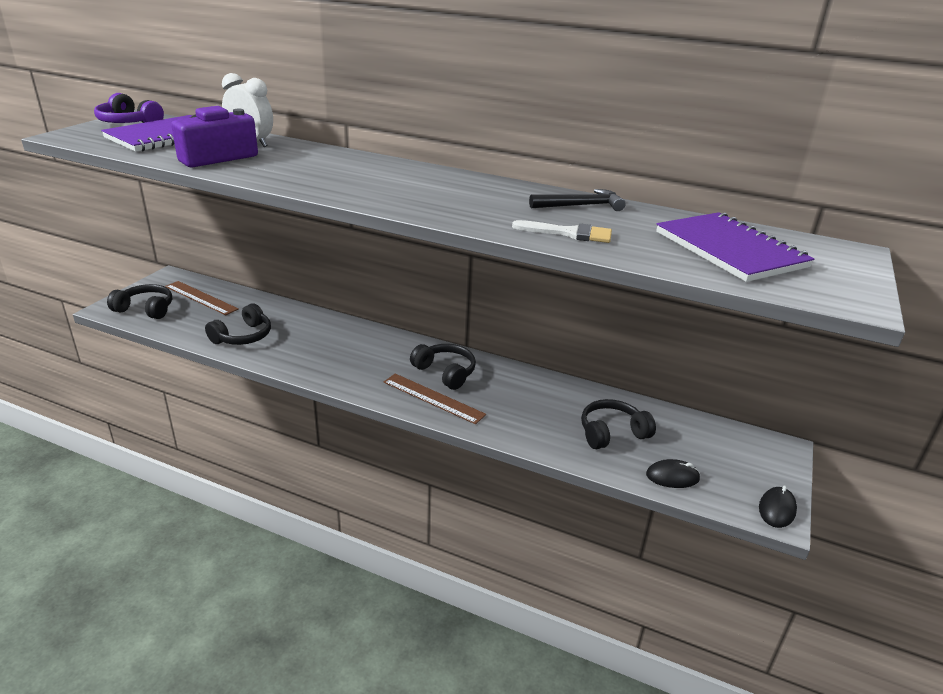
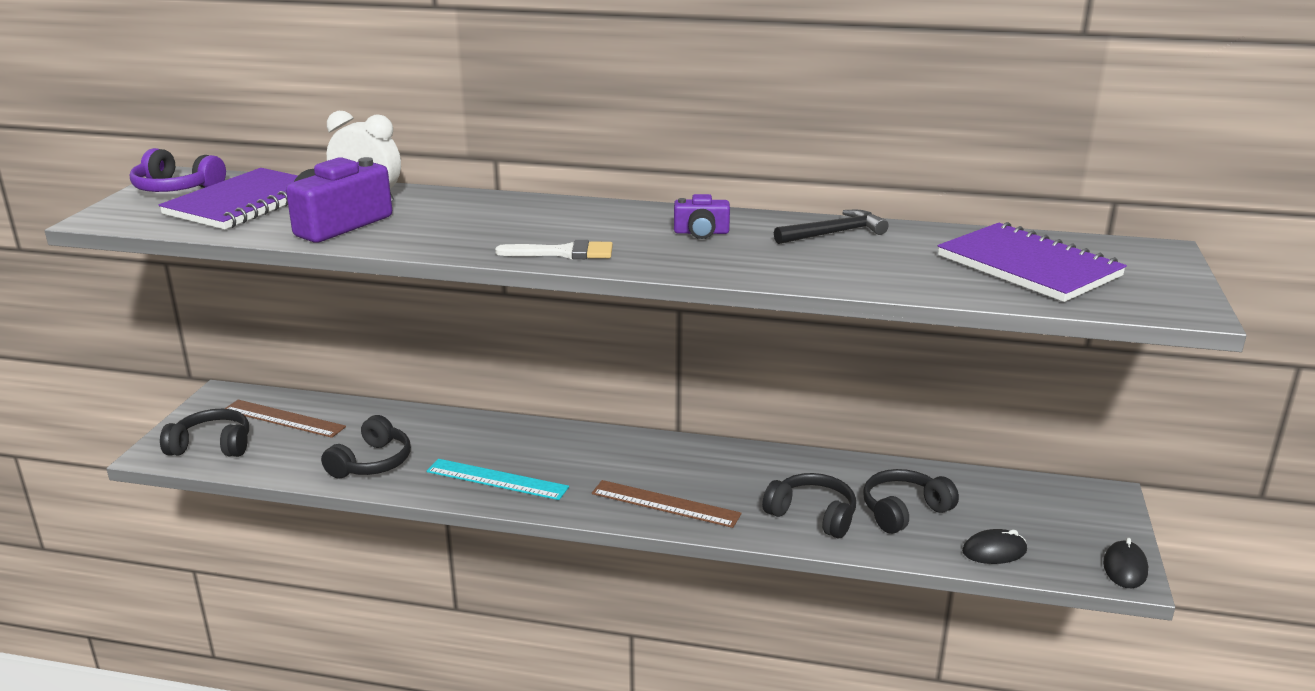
camera: 10 degrees left, 5 degrees down
black headphones [410,344,476,390] -> black headphones moved to [762,473,856,538]
white brush [512,220,612,243] -> white brush moved to [495,240,613,259]
none -> turquoise ruler [427,459,569,500]
none -> purple camera [674,194,730,239]

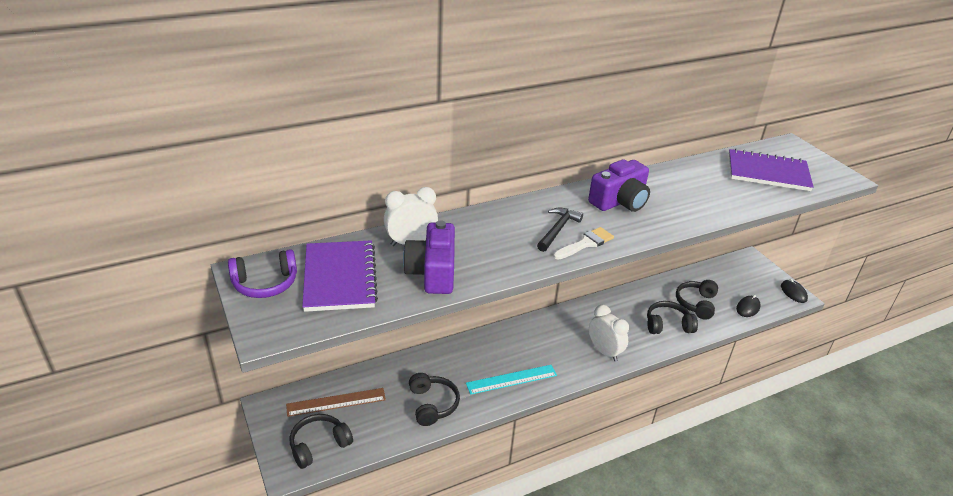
camera: 40 degrees left, 10 degrees up
brown ruler [592,480,742,528] -> white clock [589,305,629,361]
purple camera [674,194,730,239] -> purple camera [588,159,650,212], size x1.84
black hammer [774,210,889,244] -> black hammer moved to [537,208,583,252]

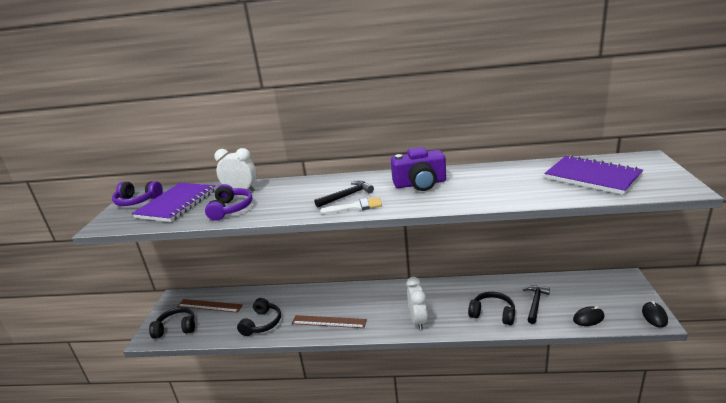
camera: 35 degrees right, 10 degrees down
purple camera [403,221,455,294] -> purple headphones [205,184,252,221]
turquoise ruler [466,365,557,395] -> brown ruler [292,315,367,328]
black headphones [676,280,718,320] -> black hammer [523,285,550,324]

